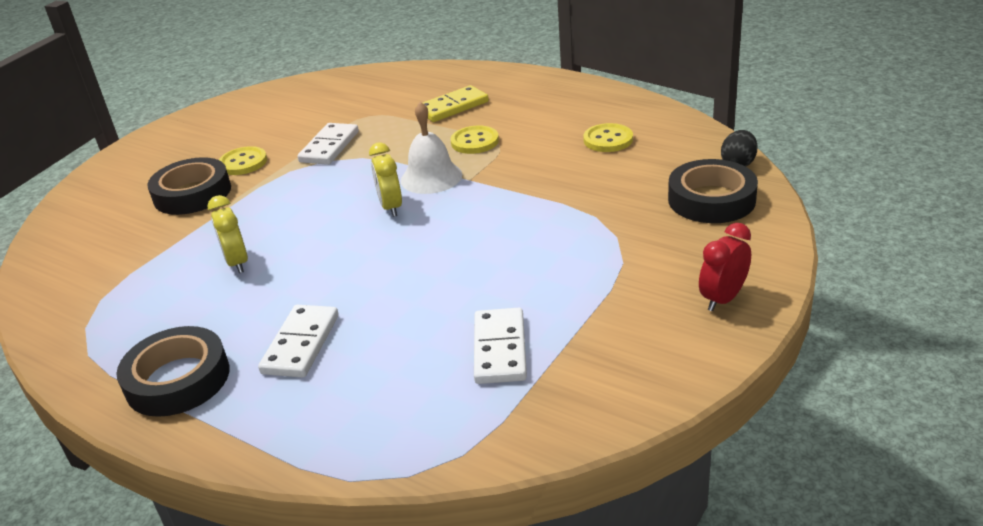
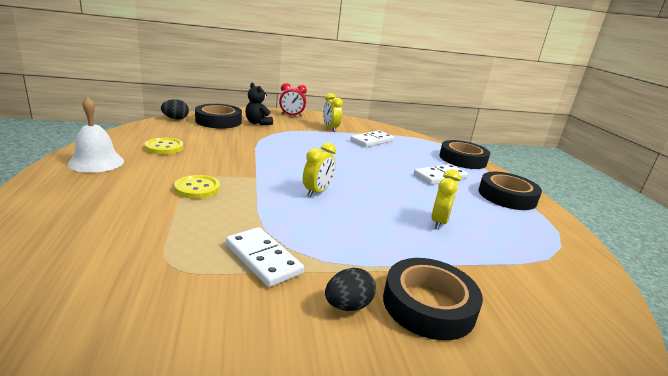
camera: 140 degrees left, 10 degrees down
yellow button [219,146,267,175] -> black egg [325,268,376,311]
white domino [297,123,359,165] -> white domino turned 75 degrees clockwise [226,227,304,287]
white bell [401,102,462,194] -> white bell moved to [67,97,124,173]
yellow domino [416,85,489,122] -> none
none -> black teddy bear [245,83,273,125]
none -> yellow clock [323,93,343,132]
none -> black tape [439,140,490,169]

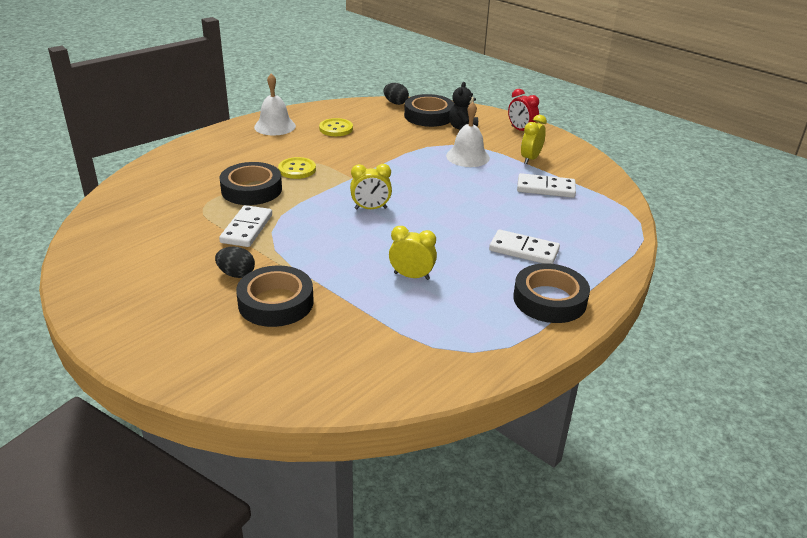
camera: 55 degrees right, 10 degrees up
yellow clock [432,169,461,230] -> yellow clock turned 150 degrees counterclockwise [389,226,437,280]
black tape [439,140,490,169] -> black tape moved to [219,162,282,205]
none -> white bell [446,102,490,167]

